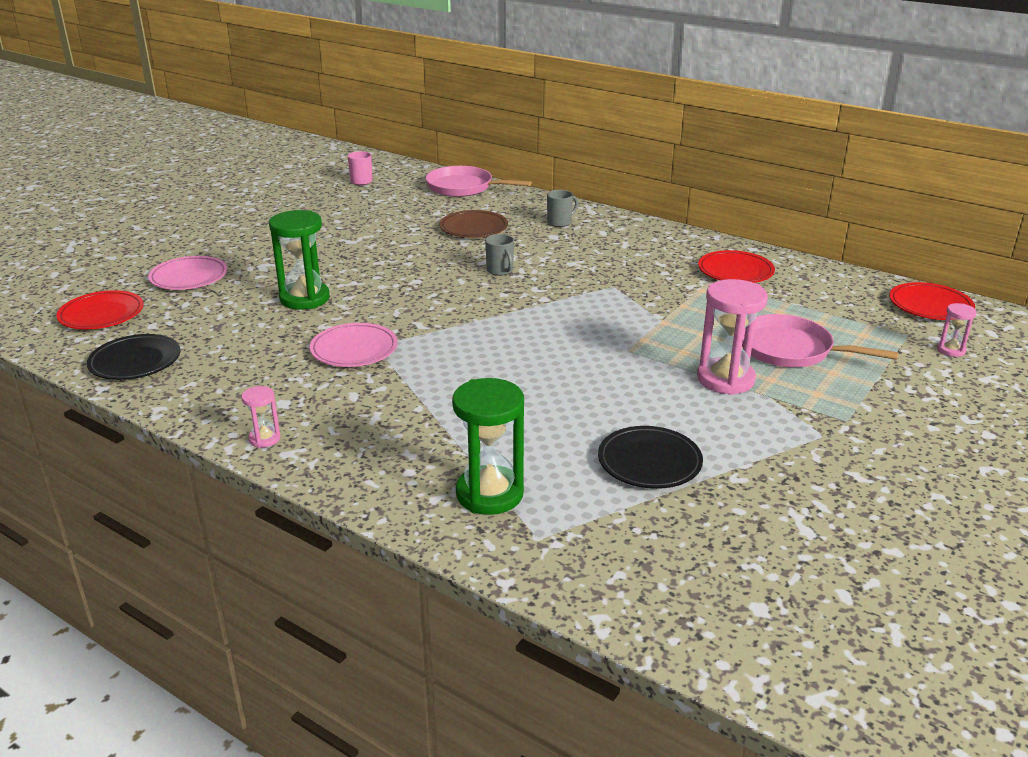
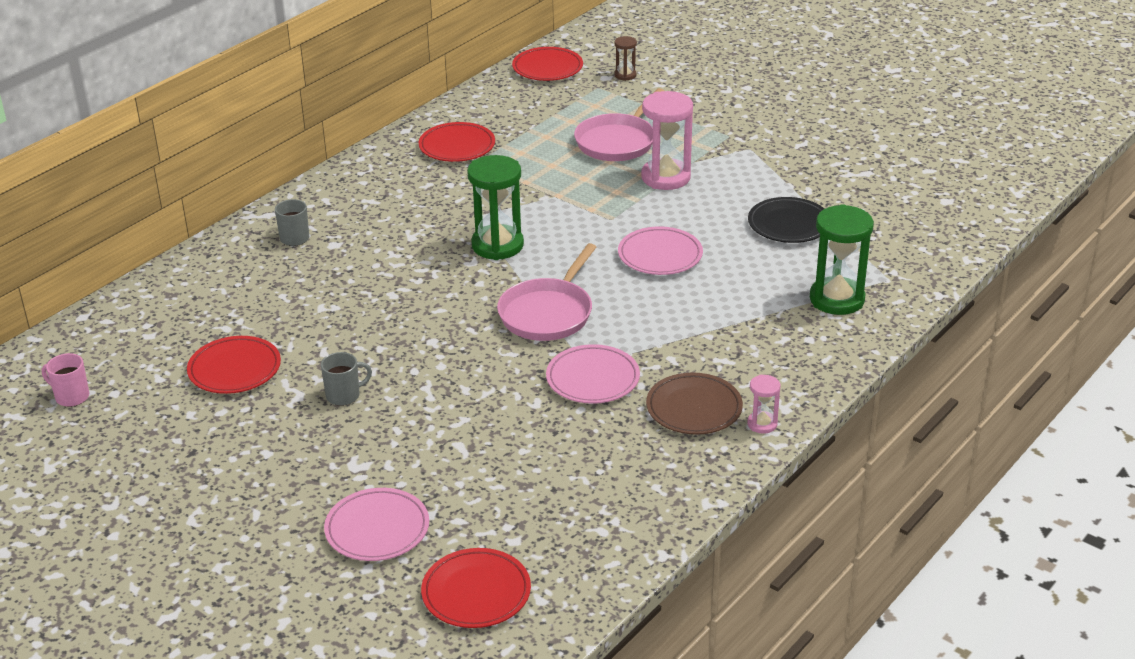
camera: 85 degrees left, 5 degrees up
black plate [87,334,180,380] -> none
green hourglass [269,210,330,310] -> green hourglass moved to [467,155,524,260]
pink pan [425,166,532,197] -> pink pan moved to [497,243,597,341]
brown plate [439,210,508,238] -> brown plate moved to [646,373,743,435]
grey mug [485,234,514,276] -> grey mug moved to [321,352,372,406]
pink hourglass [937,303,977,357] -> brown hourglass [614,36,637,81]
none -> red plate [187,336,281,394]
none -> pink plate [618,227,703,275]

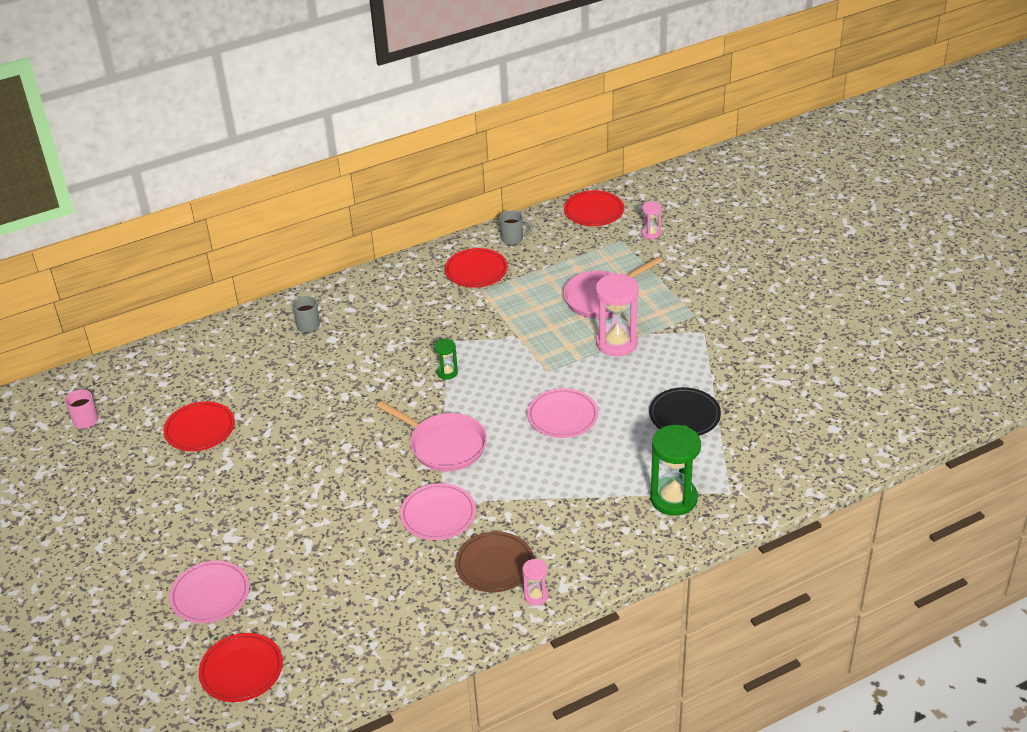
camera: 25 degrees right, 5 degrees up
grey mug [321,352,372,406] -> grey mug moved to [499,210,533,245]
green hourglass [467,155,524,260] -> green hourglass [434,339,458,380], size x0.50
pink pan [497,243,597,341] -> pink pan turned 105 degrees counterclockwise [376,401,487,471]
brown hourglass [614,36,637,81] -> pink hourglass [642,202,662,239]

